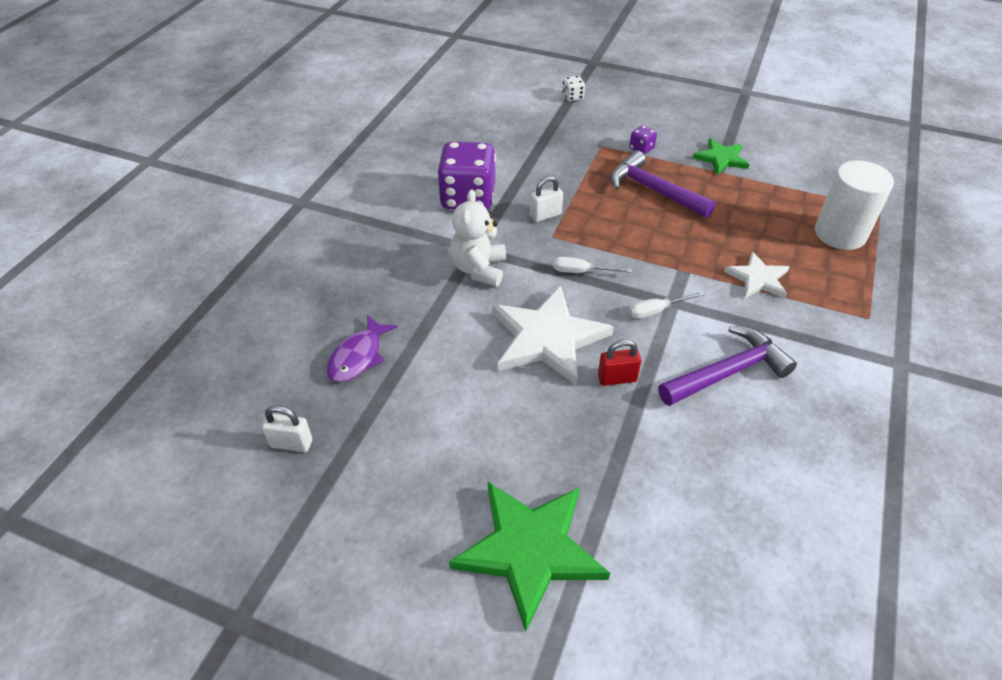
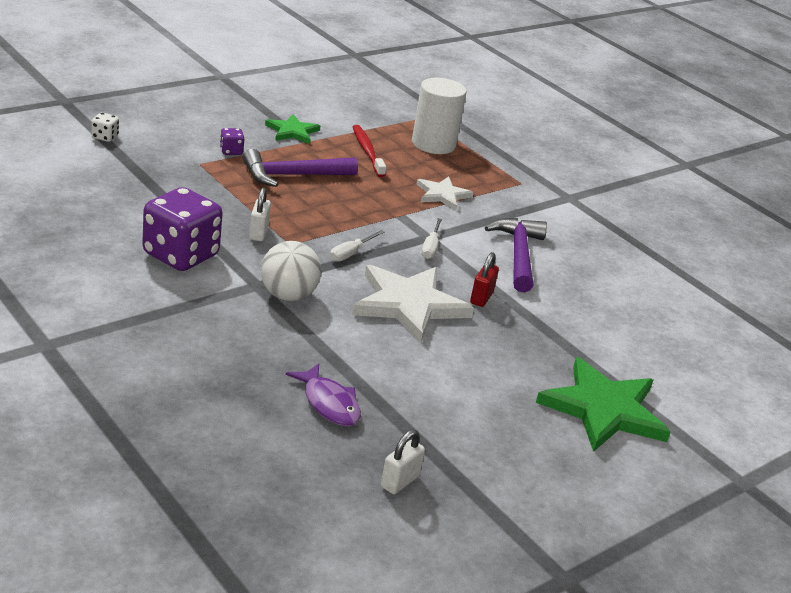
camera: 65 degrees left, 15 degrees down
white teddy bear [450,190,506,287] -> white ball [261,241,321,301]
none -> red toothbrush [353,125,386,177]

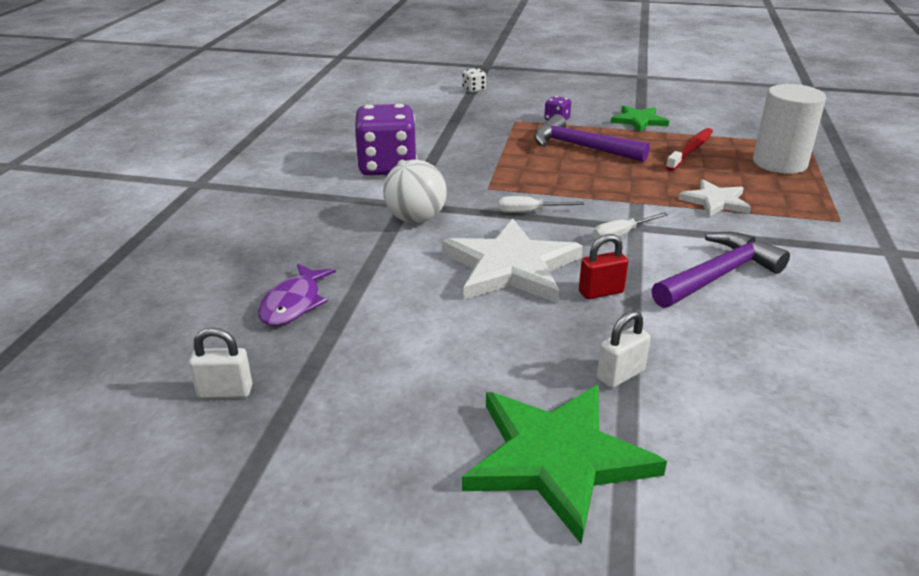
camera: 55 degrees right, 0 degrees up
white padlock [249,187,271,241] -> white padlock moved to [597,311,651,388]

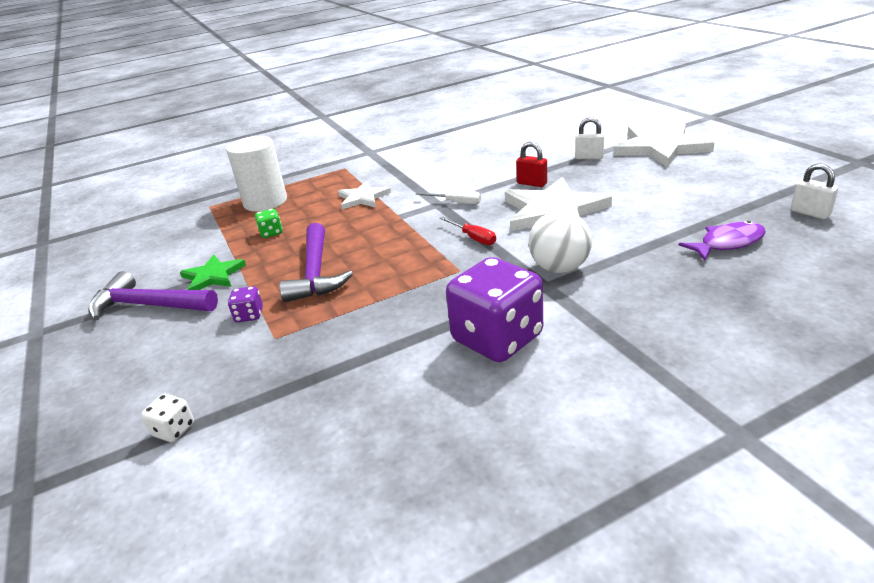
camera: 125 degrees left, 0 degrees up
green star [462,385,667,544] -> white star [614,123,714,167]
white screwdriver [498,196,584,213] -> red screwdriver [440,217,496,245]
purple hammer [651,232,790,308] -> purple hammer moved to [88,271,218,321]
red toothbrush [666,128,713,171] -> green dice [255,209,283,238]

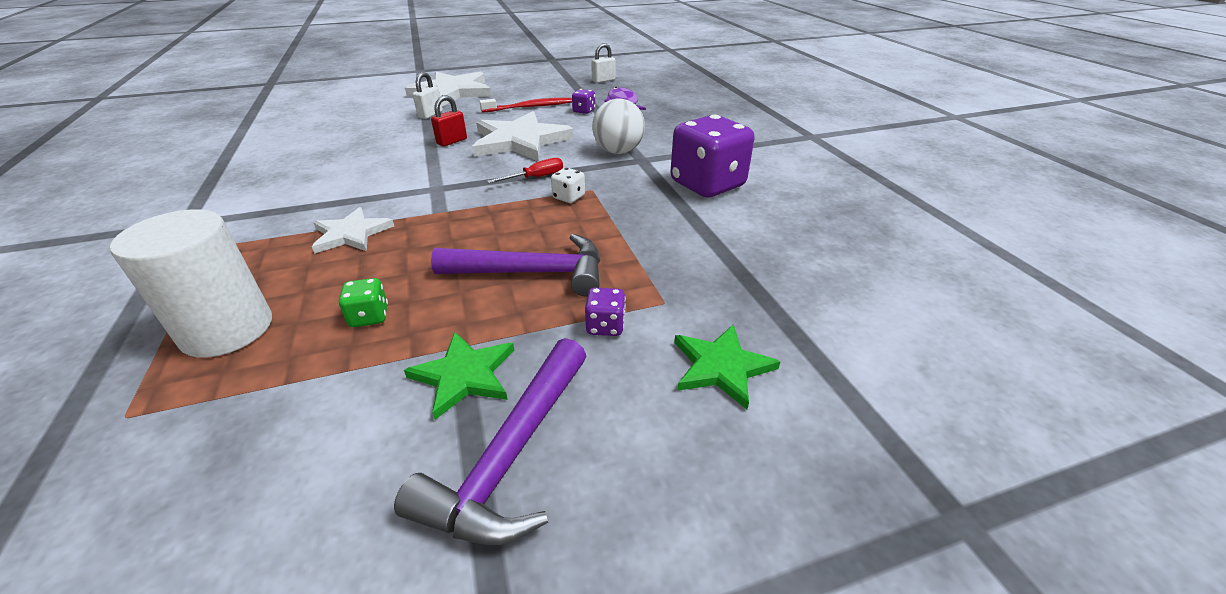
camera: 85 degrees left, 5 degrees up
white dice [141,394,194,442] -> white dice moved to [551,168,585,203]
white screwdriver [415,190,481,204] -> none
none -> red toothbrush [479,98,572,112]
none -> purple dice [572,89,595,114]
none -> green star [674,324,781,409]

